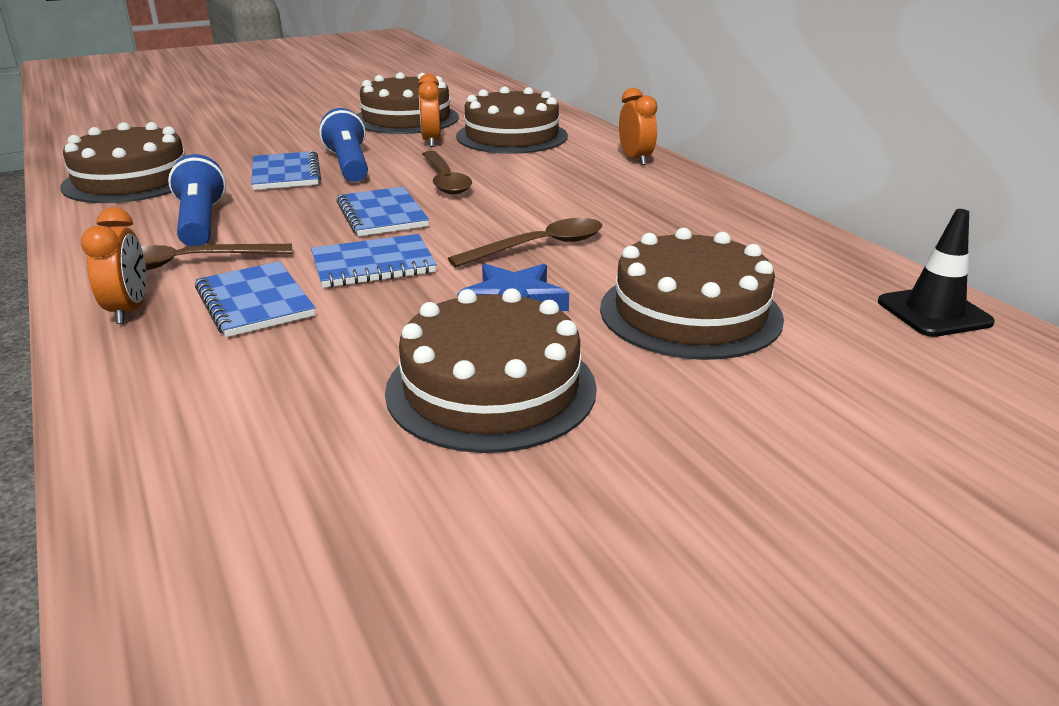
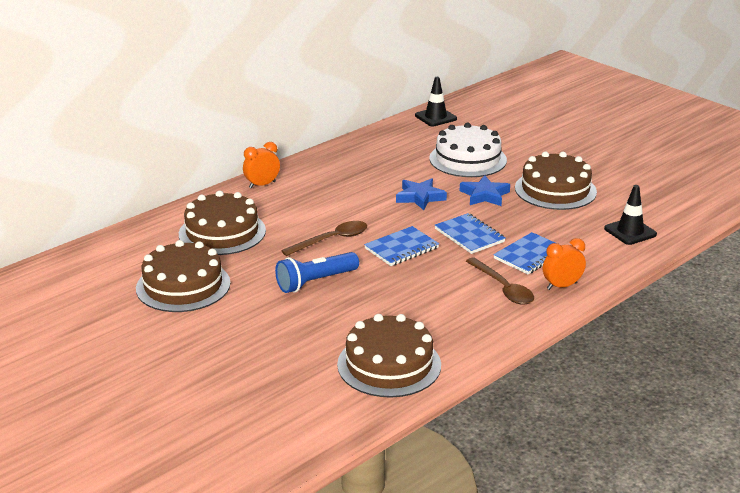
camera: 105 degrees left, 0 degrees up
blue flashlight [168,154,226,246] -> none
blue notebook [251,151,321,190] -> none
orange clock [418,74,441,147] -> none
brown spoon [448,218,602,267] -> blue star [396,178,447,210]
brown cake [600,228,784,360] -> white cake [429,123,507,177]
none -> black traffic cone [604,185,657,245]

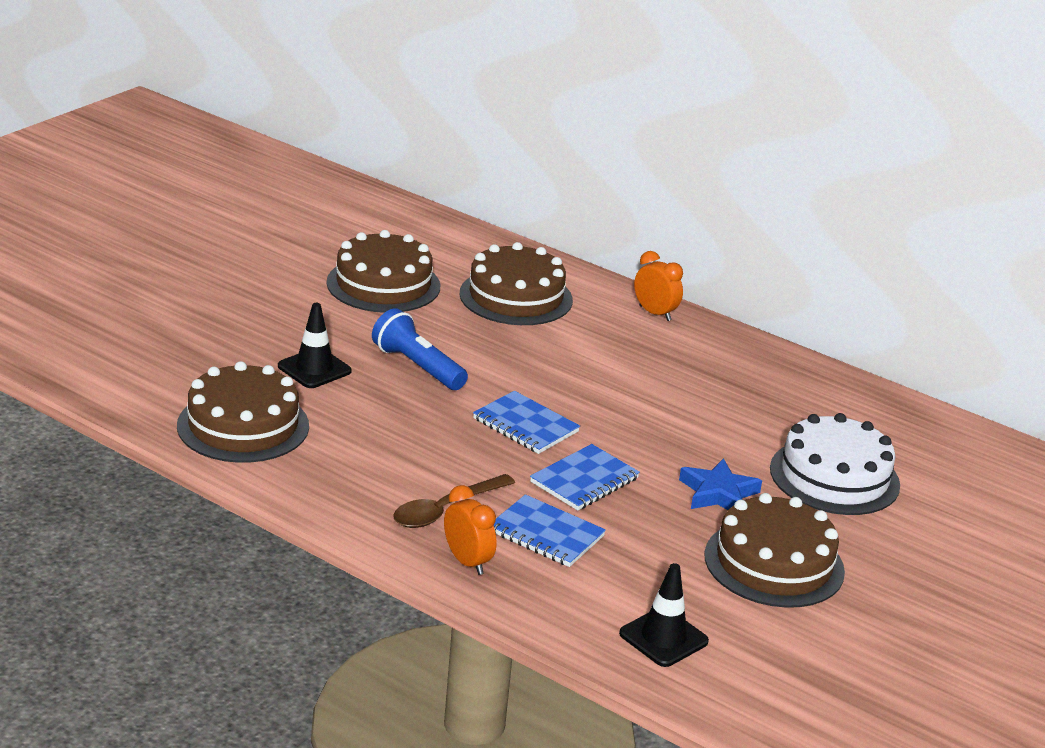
camera: 75 degrees right, 0 degrees up
brown spoon [281,221,367,256] -> none
blue star [396,178,447,210] -> none
black traffic cone [415,77,457,126] -> black traffic cone moved to [278,303,352,388]

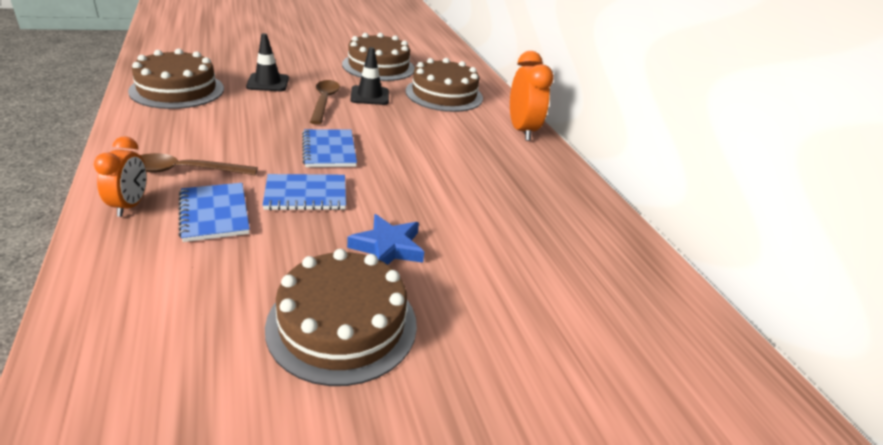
camera: 35 degrees right, 5 degrees up
blue flashlight [372,308,468,390] -> brown spoon [310,80,340,125]
black traffic cone [619,563,709,667] -> black traffic cone moved to [350,47,389,105]
orange clock [634,251,683,321] -> orange clock [510,51,554,141], size x1.58
white cake [770,413,900,515] -> none

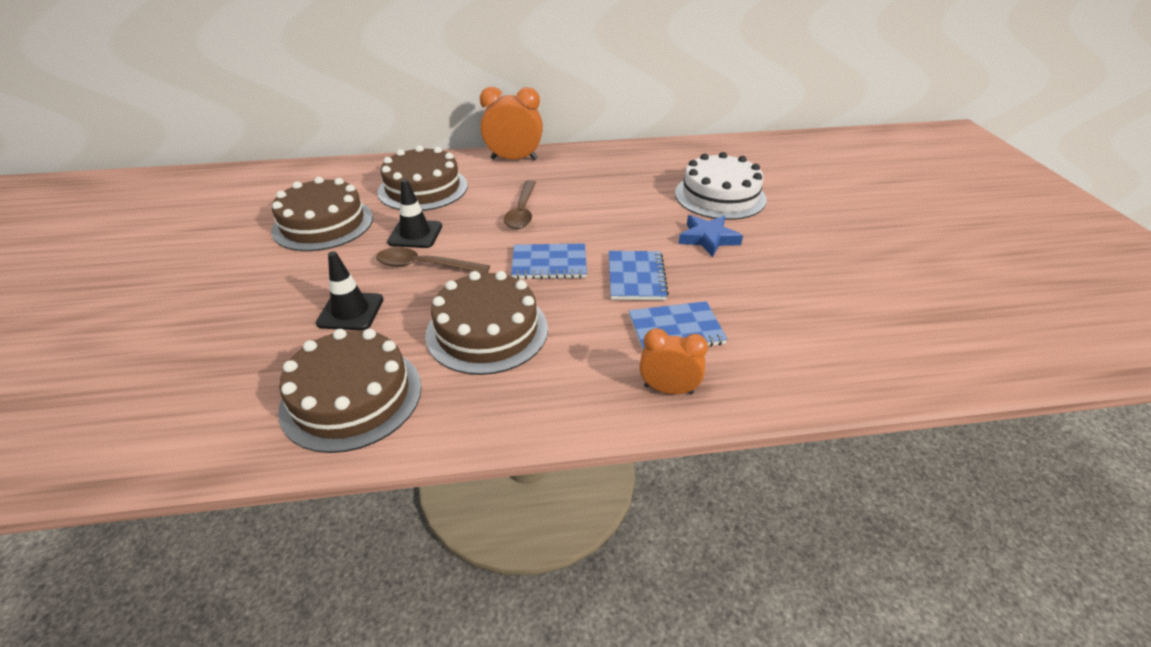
camera: 75 degrees left, 5 degrees up
brown spoon [140,153,258,175] -> brown spoon moved to [504,180,536,229]
brown cake [265,249,417,386] -> brown cake moved to [425,271,548,375]
none -> white cake [675,152,766,220]

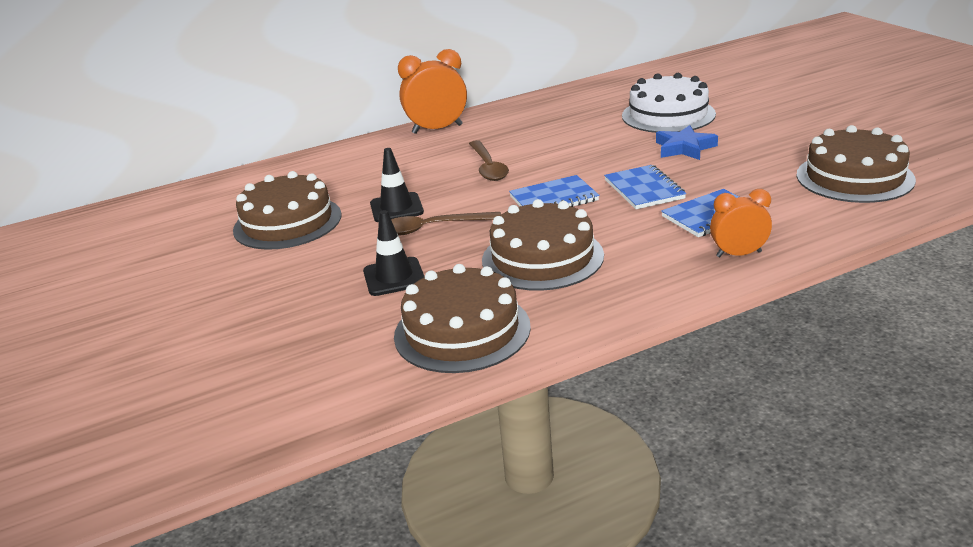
camera: 15 degrees left, 10 degrees down
brown cake [377,145,468,211] -> brown cake moved to [796,125,916,203]

